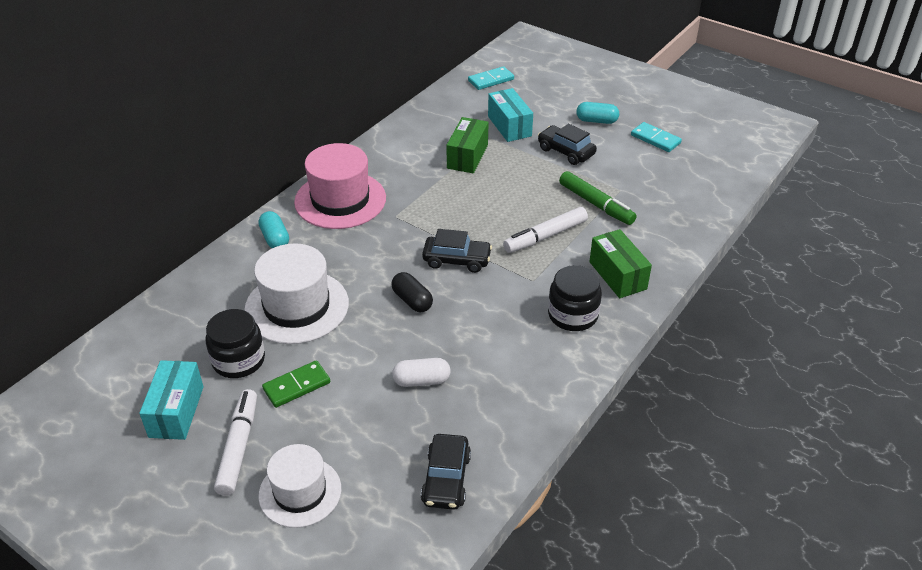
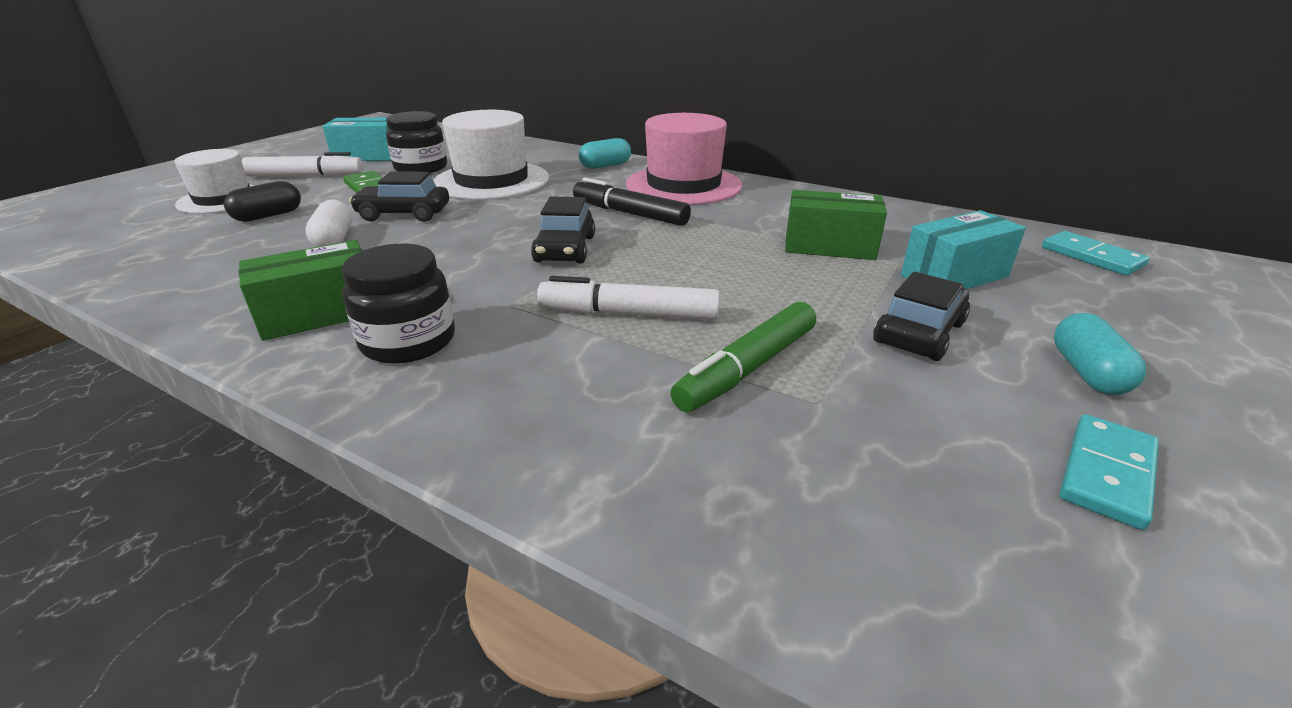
camera: 85 degrees right, 10 degrees down
black capsule [391,272,433,312] -> black capsule moved to [224,181,301,222]
black car [421,434,471,510] -> black car moved to [349,171,449,222]
white marker [503,207,588,253] -> white marker turned 45 degrees counterclockwise [537,276,720,320]
green box [589,229,652,298] -> green box moved to [239,240,362,341]
none -> black marker [573,177,691,226]

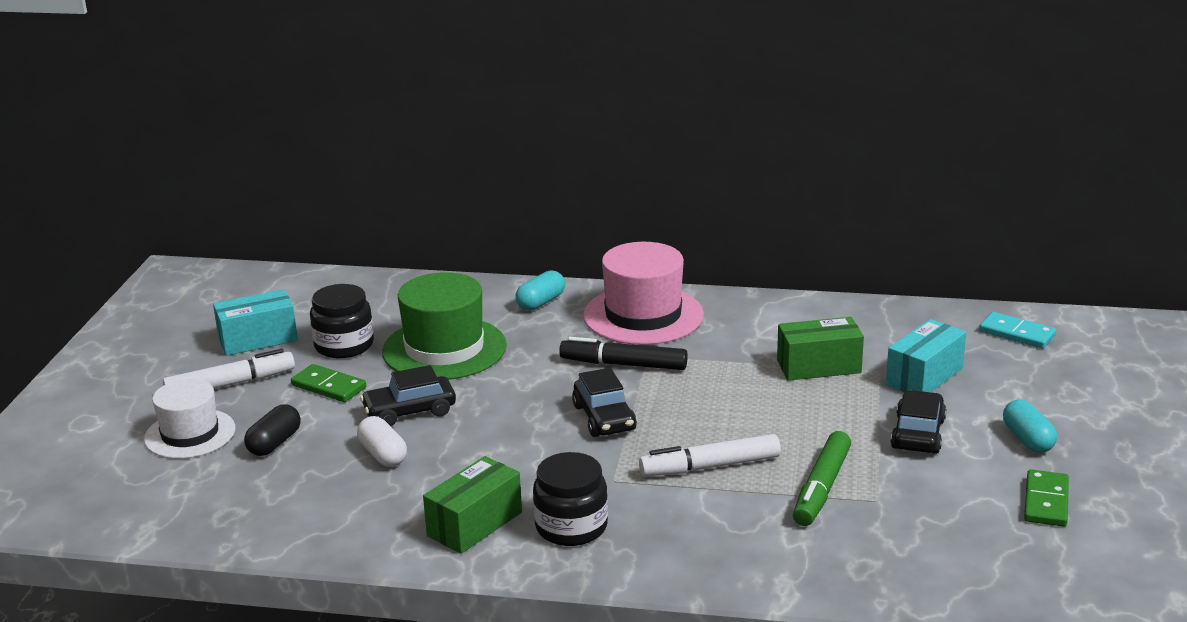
camera: 20 degrees left, 5 degrees down
white hat [433,110,549,200] -> green hat [382,272,507,380]
turquoise domino [1060,414,1159,530] -> green domino [1024,469,1069,527]

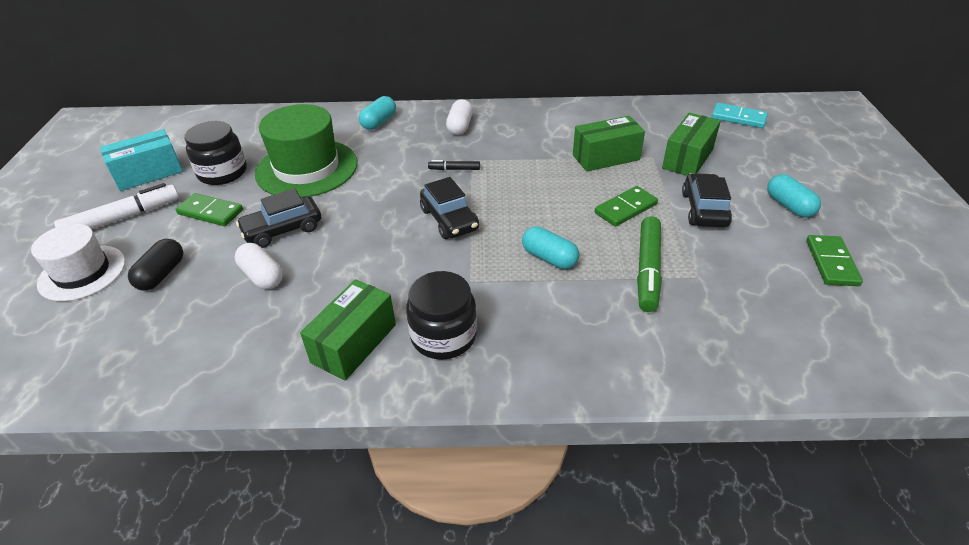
camera: 10 degrees left, 15 degrees up
black marker [559,337,688,370] -> black marker [428,160,480,170], size x0.51
pink hat [583,242,704,345] -> white capsule [446,99,473,135]
white marker [639,434,781,477] -> turquoise capsule [522,226,579,269]
turquoise box [886,319,966,392] -> green box [662,112,721,176]
none -> green domino [595,186,658,227]

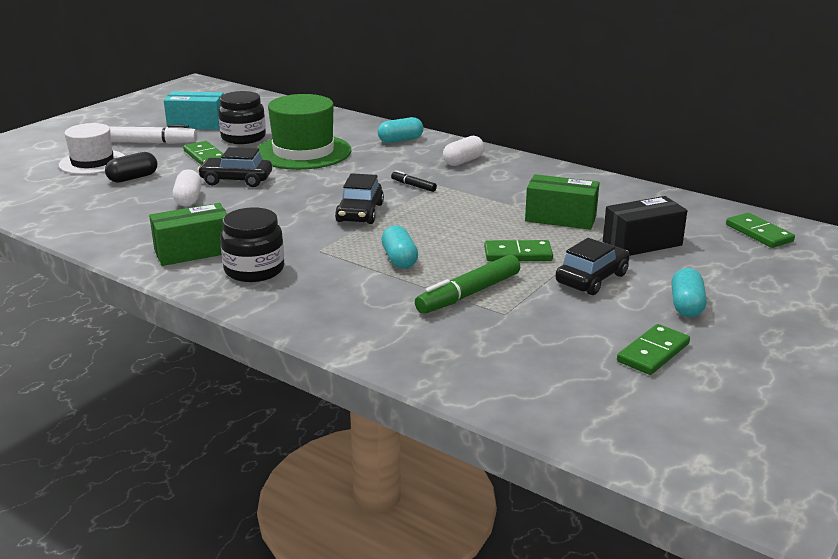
camera: 35 degrees right, 15 degrees down
green box [662,112,721,176] -> black box [603,196,687,256]
turquoise domino [711,103,768,128] -> green domino [726,213,795,248]

